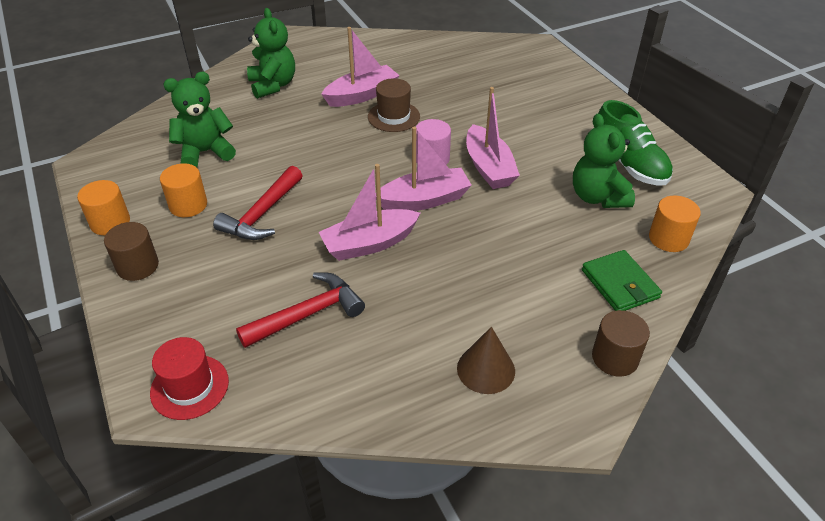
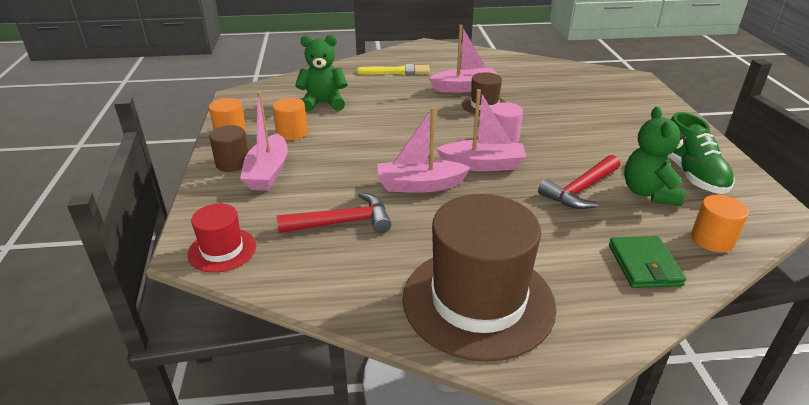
camera: 20 degrees right, 10 degrees down
red hammer [213,166,303,240] -> red hammer moved to [538,155,620,209]
green teddy bear [247,8,295,99] -> yellow brush [356,64,430,75]
brown cone [457,327,515,394] -> brown hat [403,194,557,362]
pink boat [466,87,520,189] -> pink boat moved to [240,91,288,191]
brown cylinder [592,310,650,377] -> none

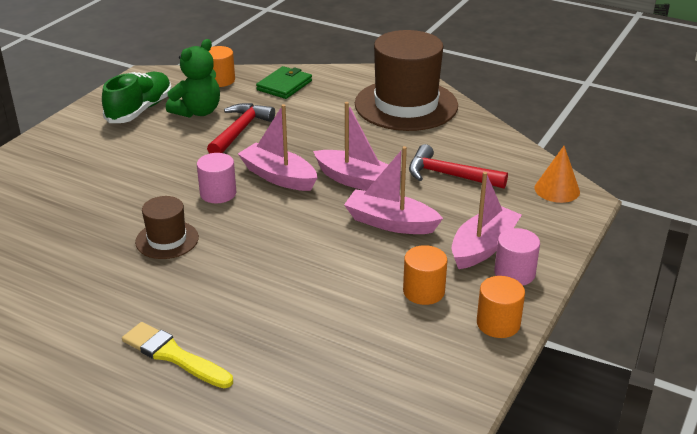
camera: 145 degrees left, 0 degrees up
red hat [187,203,256,273] -> orange cone [535,146,580,203]
brown cylinder [209,125,249,172] -> pink cylinder [494,228,540,285]
green teddy bear [295,35,347,112] -> none
pink boat [429,25,498,93] -> pink boat moved to [344,146,443,234]
red hammer [538,155,620,209] -> red hammer turned 60 degrees counterclockwise [207,103,275,154]

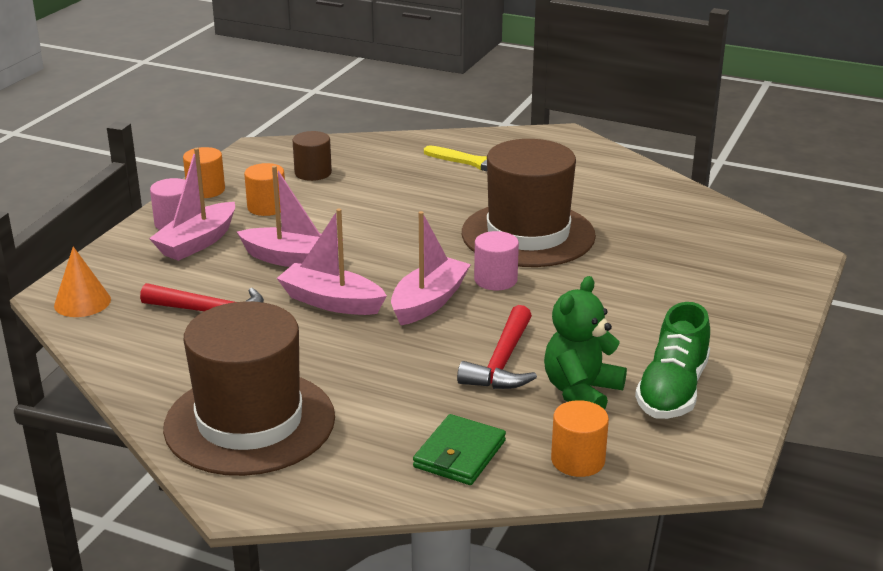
camera: 175 degrees right, 5 degrees down
brown hat [135,196,199,259] -> brown hat [462,139,596,267], size x2.05
pink boat [238,104,318,191] -> pink boat turned 90 degrees counterclockwise [391,211,471,325]
none -> brown cylinder [292,131,332,181]

